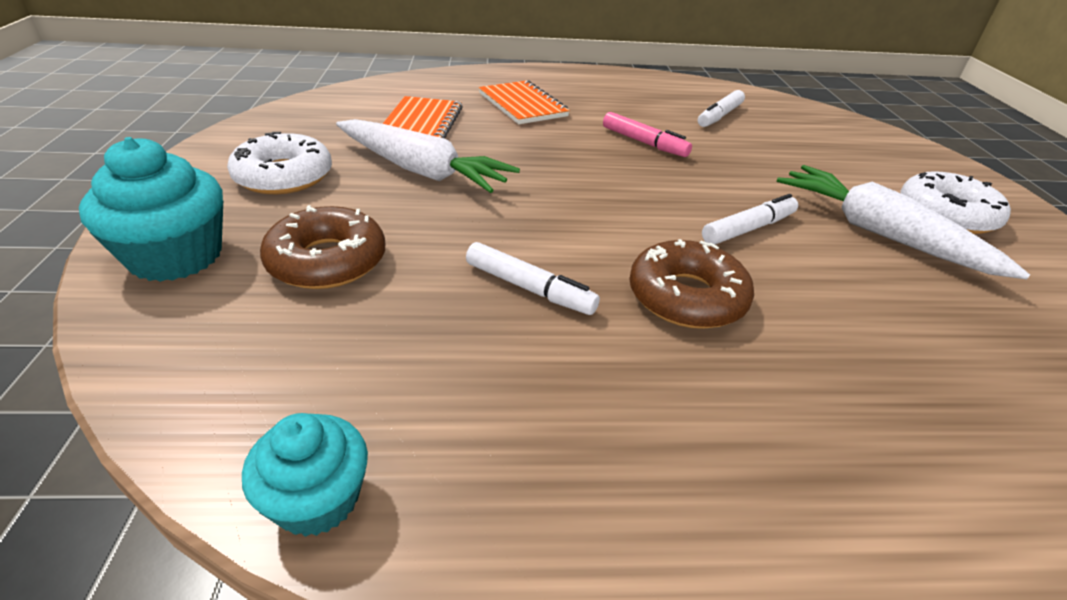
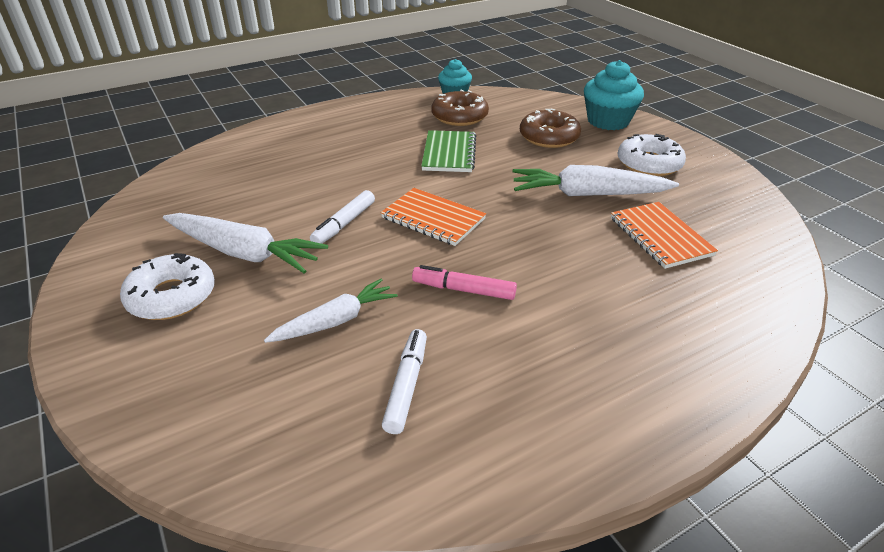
camera: 155 degrees right, 0 degrees up
white marker [466,242,600,315] -> green notebook [421,130,476,172]
orange notebook [479,80,570,124] -> orange notebook moved to [381,188,486,246]
brown donut [629,239,754,329] -> brown donut moved to [432,89,489,126]
none -> white carrot [264,279,398,343]

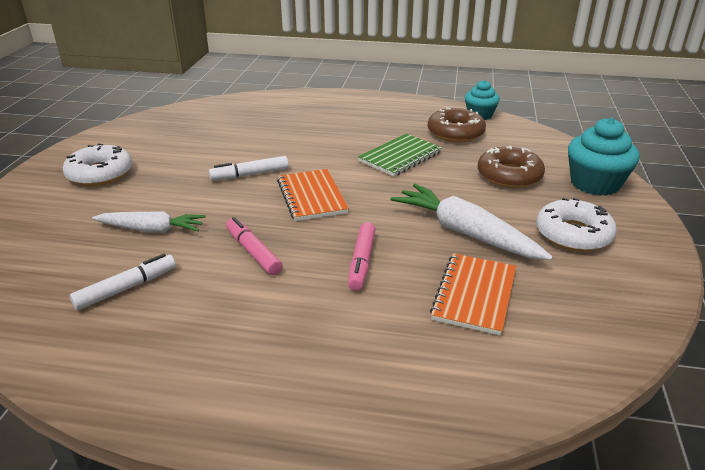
camera: 40 degrees right, 5 degrees down
white carrot [163,213,328,273] -> none
none -> pink marker [348,222,376,291]

